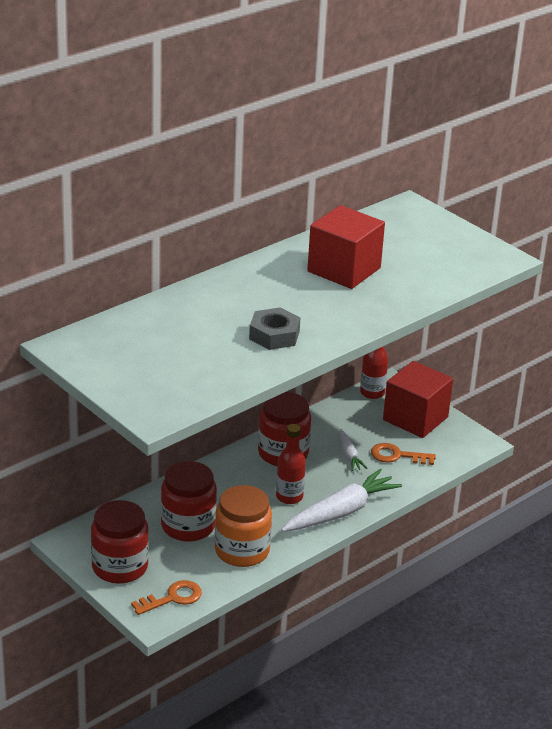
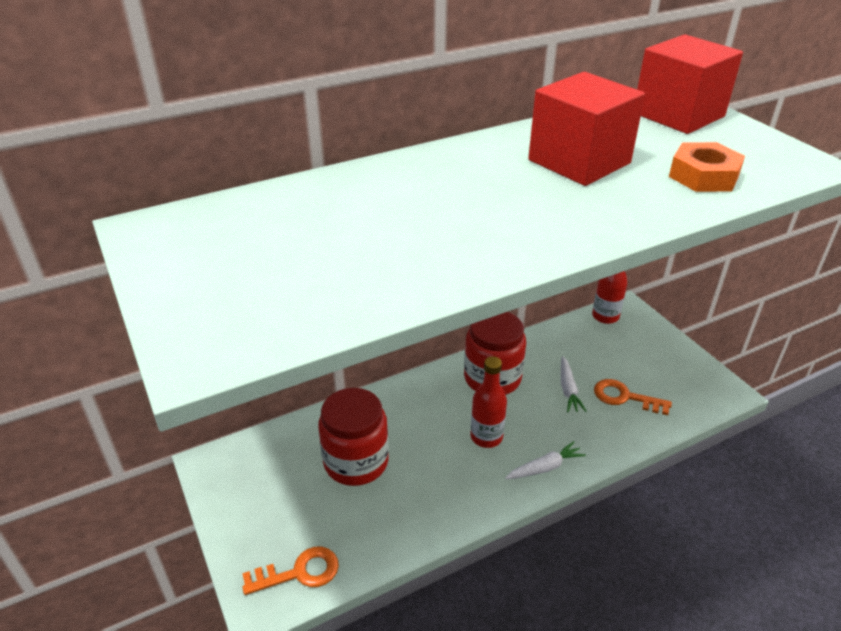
camera: 15 degrees right, 5 degrees up
red jar [91,500,149,584] -> none
orange jar [214,485,272,567] -> none
grey nut [249,307,301,350] -> none
white carrot [282,469,402,532] -> white carrot [505,441,586,479], size x0.50
red cube [383,361,453,438] -> red cube moved to [637,34,743,134]
none -> orange nut [669,142,745,192]

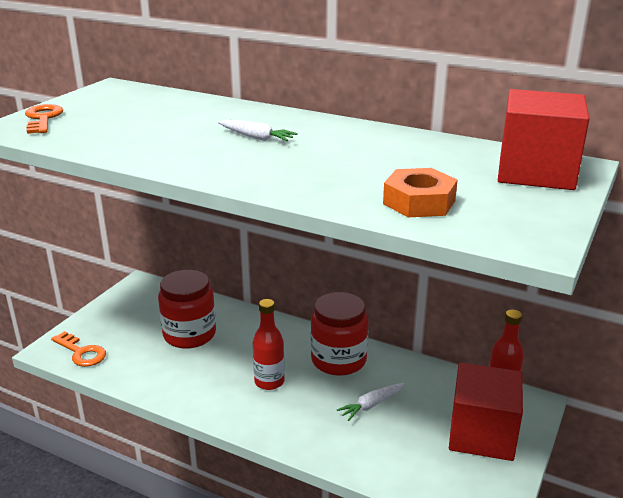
camera: 55 degrees right, 10 degrees down
white carrot [505,441,586,479] -> white carrot moved to [218,120,298,141]
red cube [528,72,645,186] -> red cube moved to [449,362,523,461]
orange key [594,379,672,415] -> orange key moved to [25,104,63,134]

